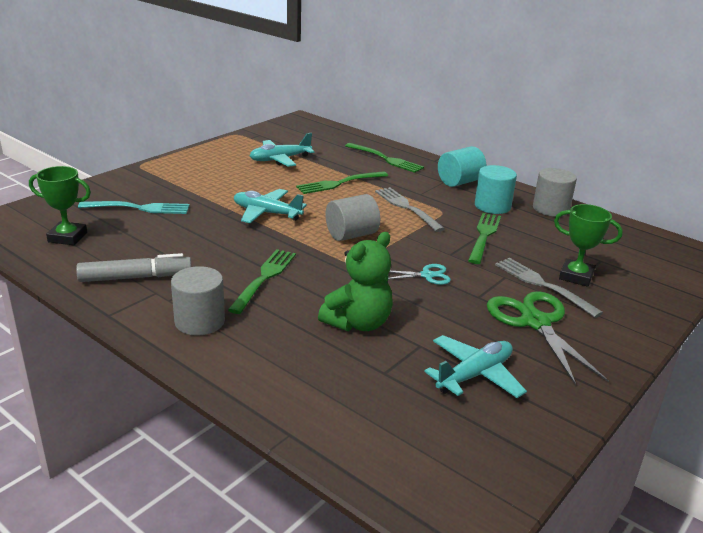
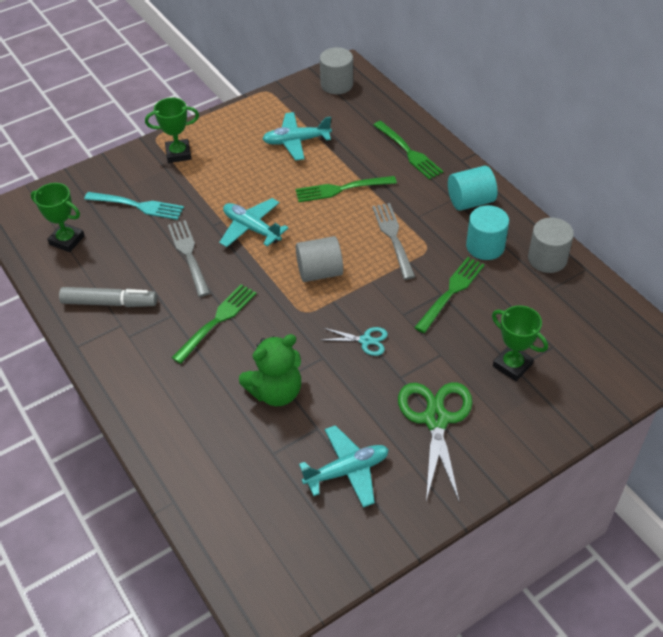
camera: 20 degrees right, 20 degrees up
grey cylinder [171,266,225,336] -> grey cylinder moved to [320,47,353,94]
grey fork [495,258,603,318] -> grey fork moved to [168,220,210,297]
none -> green trophy [145,98,199,163]

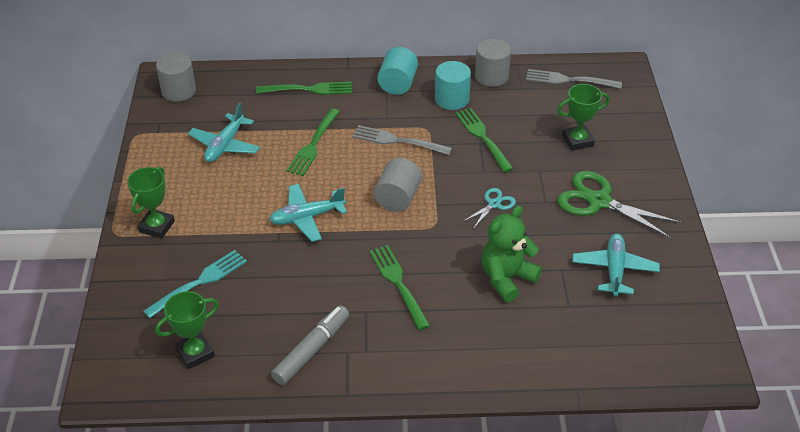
camera: 60 degrees left, 5 degrees down
grey fork [168,220,210,297] -> grey fork moved to [526,69,622,89]
green teddy bear [239,334,301,406] -> green teddy bear turned 135 degrees counterclockwise [482,206,542,302]

